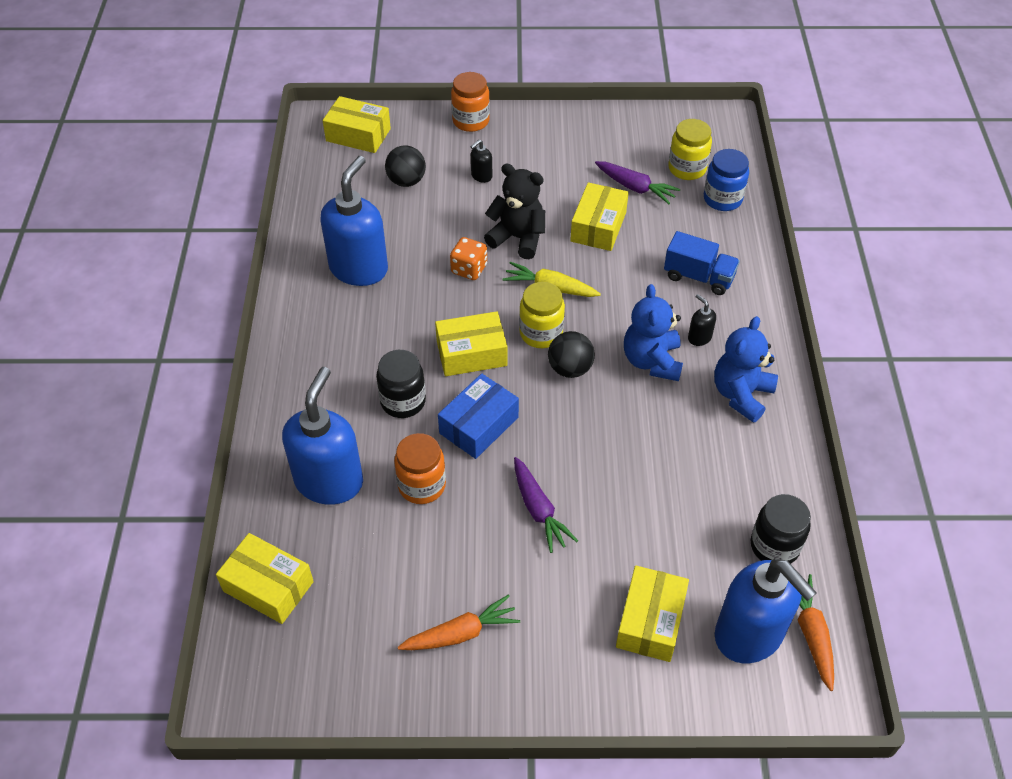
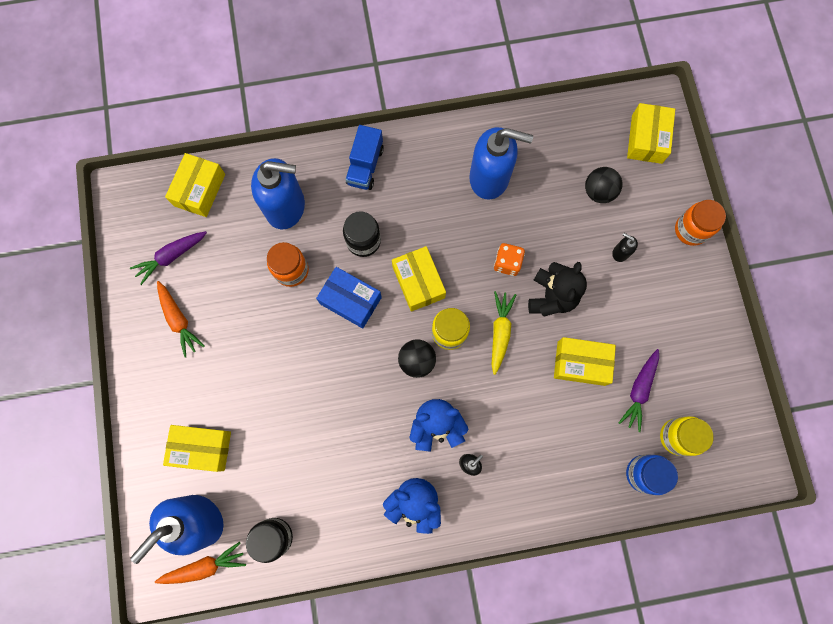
camera: 80 degrees right, 25 degrees up
purple carrot [514,457,578,553] -> purple carrot moved to [130,231,207,285]
blue truck [664,231,740,295] -> blue truck moved to [345,125,384,190]

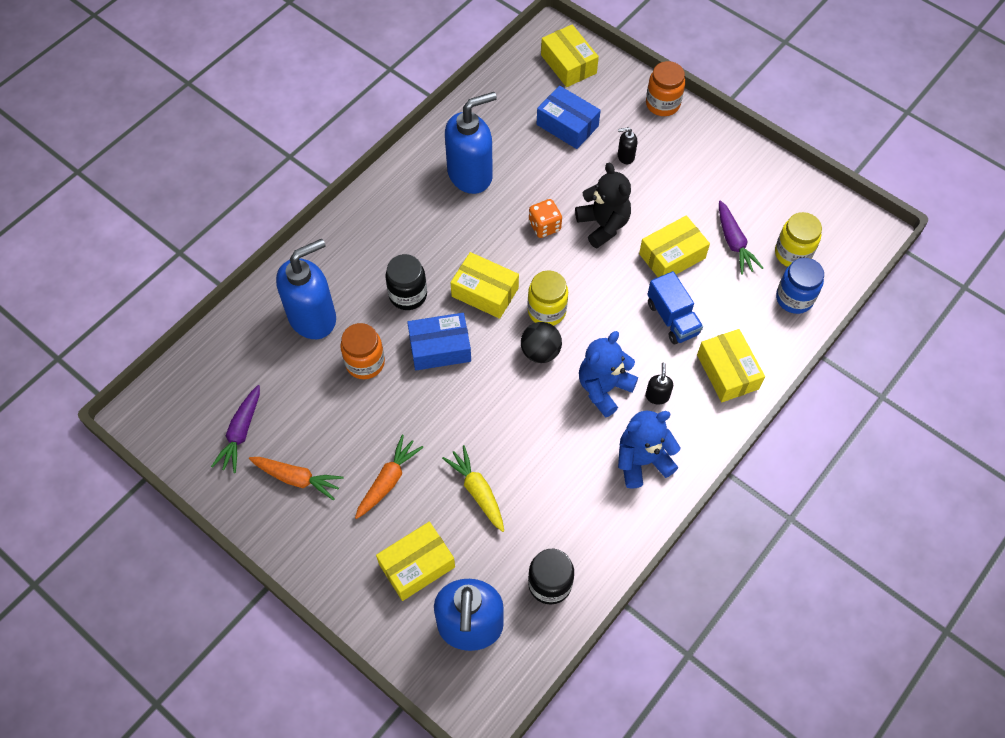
camera: 40 degrees left, 15 degrees down
orange carrot [155,542,246,584] -> orange carrot moved to [355,435,424,519]
yellow box [165,153,225,217] -> yellow box moved to [697,329,765,402]
blue truck [345,125,384,190] -> blue truck moved to [647,271,703,344]
yellow carrot [492,291,516,375] -> yellow carrot moved to [442,445,504,532]
black ball [585,167,623,203] -> blue box [537,86,601,149]

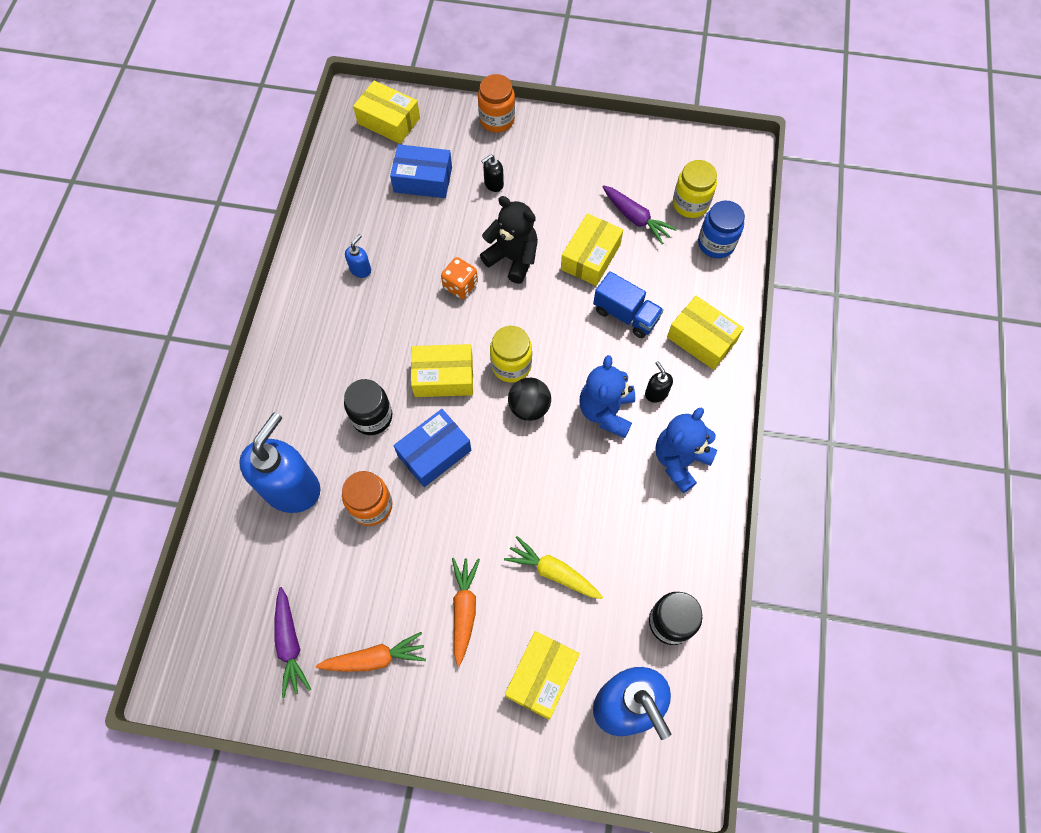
camera: 30 degrees left, 5 degrees up
blue soap dispenser [445,92,497,194] -> blue soap dispenser [345,234,371,278], size x0.41

